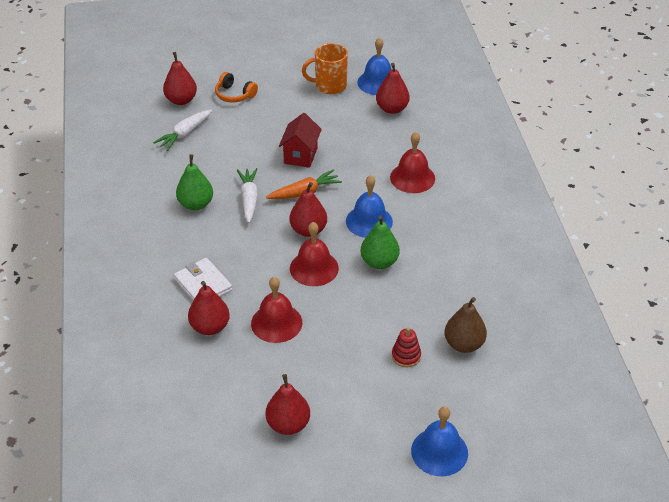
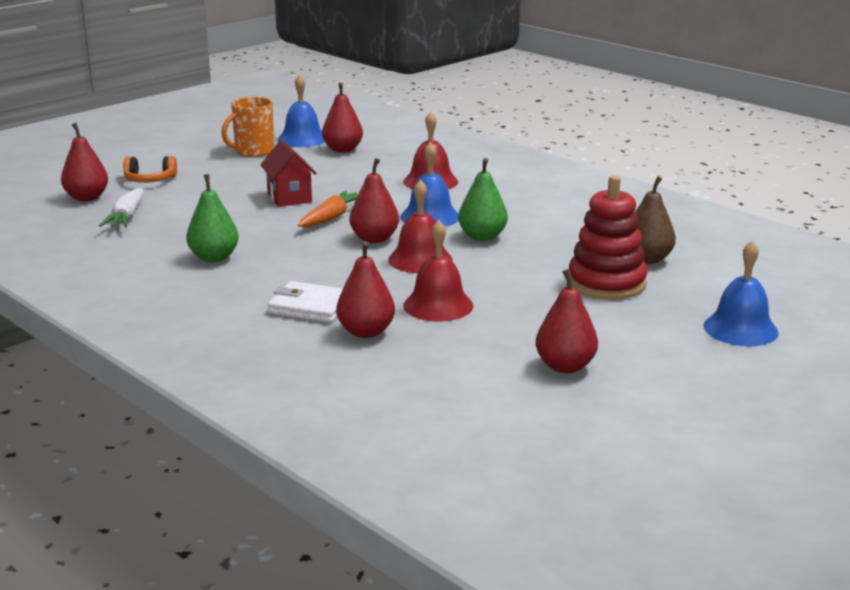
camera: 35 degrees left, 20 degrees down
white carrot [237,168,258,223] -> none
red stacking toy [392,327,421,367] -> red stacking toy [569,175,648,299], size x2.08

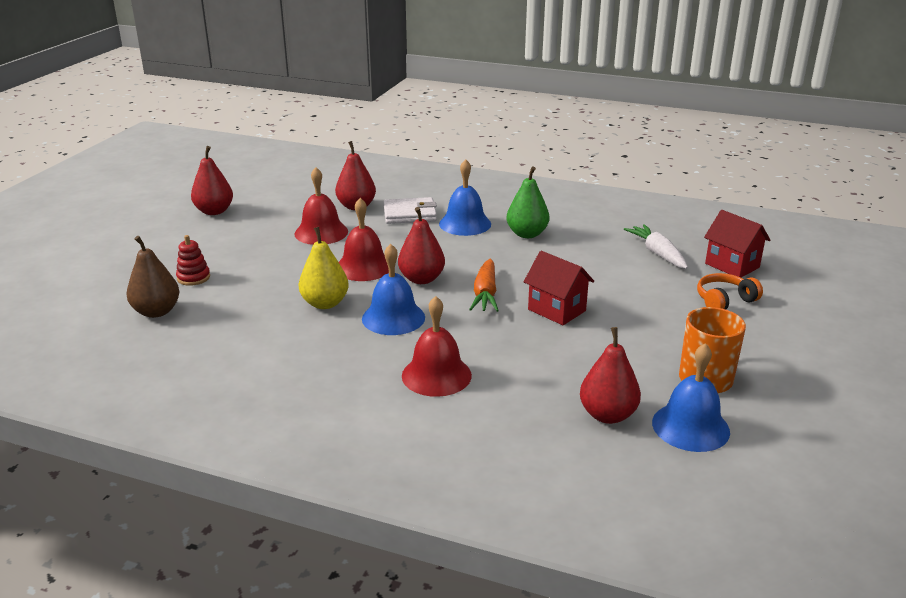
camera: 155 degrees right, 5 degrees up
red pear [61,123,108,201] -> red house [704,210,770,277]
green pear [458,158,508,241] -> yellow pear [299,227,349,309]
red stacking toy [569,175,648,299] -> red stacking toy [176,235,210,286], size x0.48
blue bell [703,241,779,346] -> blue bell moved to [439,159,491,236]

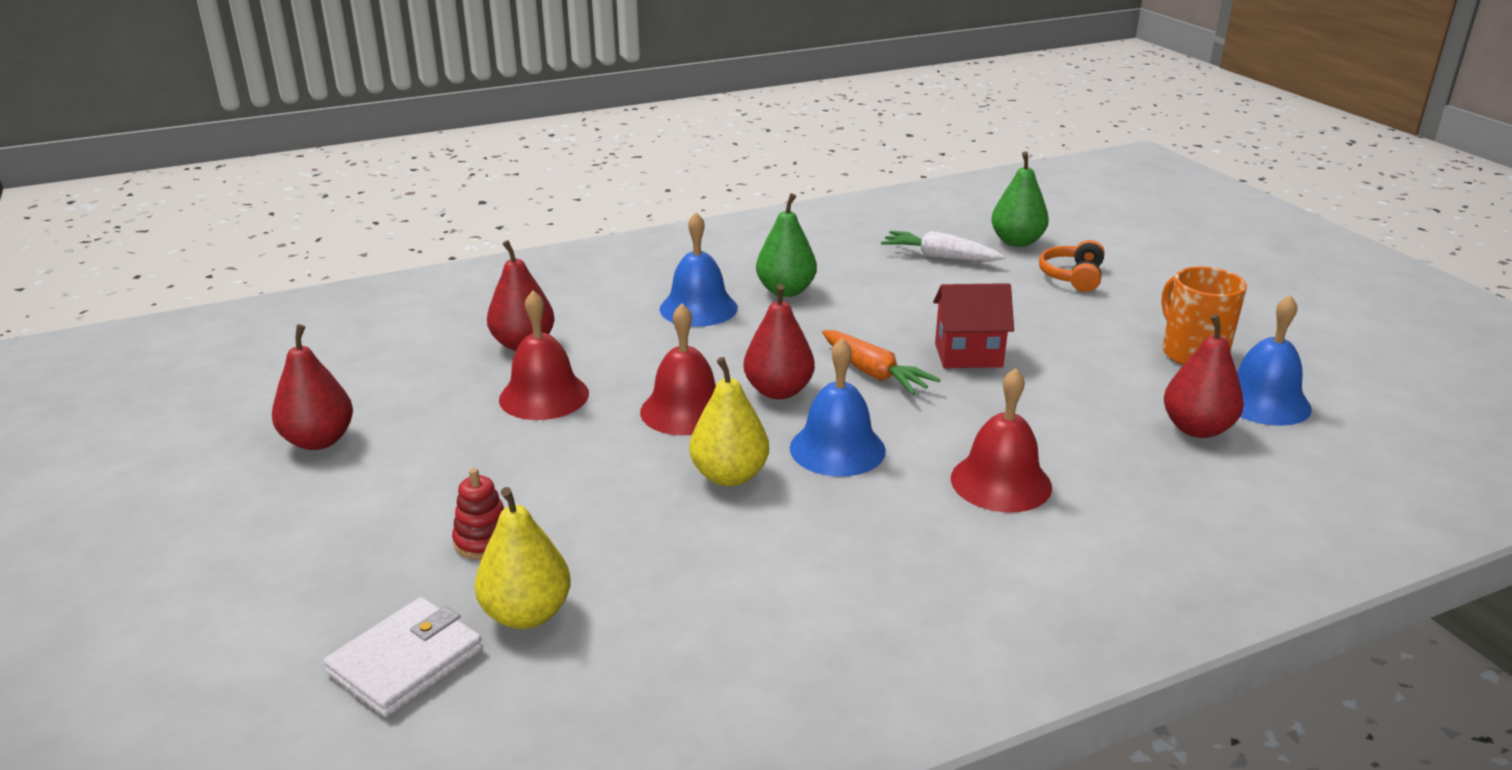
camera: 45 degrees left, 0 degrees up
brown pear [126,236,179,318] -> yellow pear [475,487,571,629]
white wallet [384,197,437,224] -> white wallet moved to [324,597,483,717]
red house [704,210,770,277] -> green pear [991,151,1049,247]

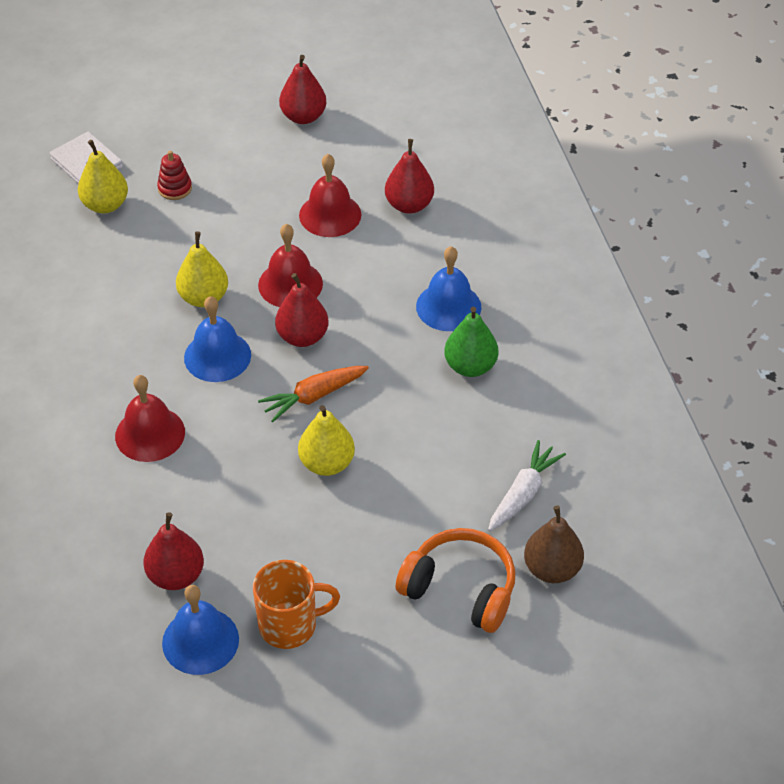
camera: 100 degrees right, 20 degrees up
red house [933,283,1014,368] -> yellow pear [298,405,355,476]
green pear [991,151,1049,247] -> brown pear [524,506,584,583]
orange headphones [1039,240,1104,292] -> orange headphones [395,528,515,633], size x1.56

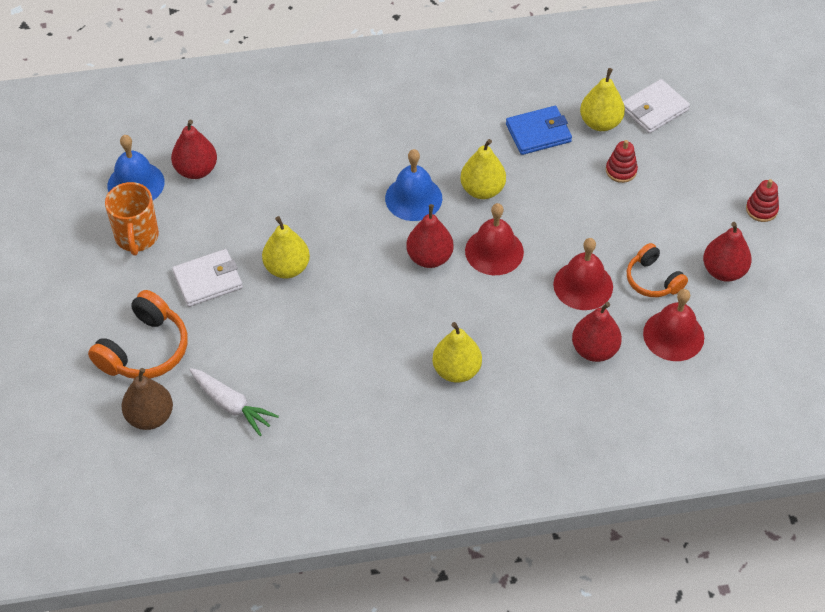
camera: 95 degrees right, 5 degrees up
red bell [115,375,185,462] -> red bell moved to [643,289,704,361]
orange carrot [258,366,369,422] -> none
blue bell [416,246,481,331] -> yellow pear [432,322,482,383]
green pear [444,307,498,377] -> none
none -> white wallet [172,249,243,307]
none -> blue wallet [506,106,572,155]
none -> orange headphones [627,243,688,297]
none -> red stacking toy [746,179,779,222]

